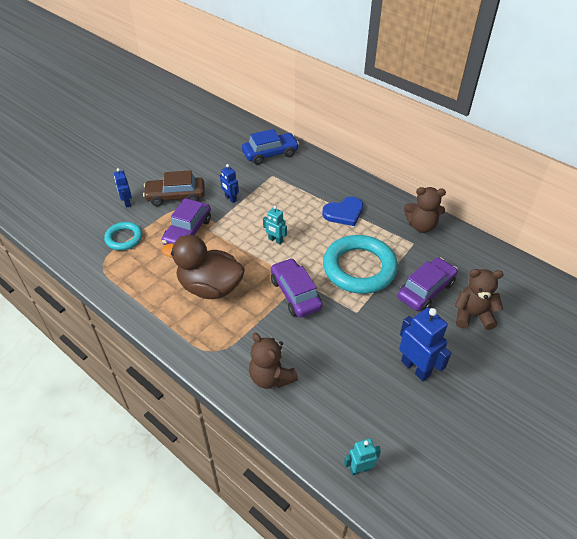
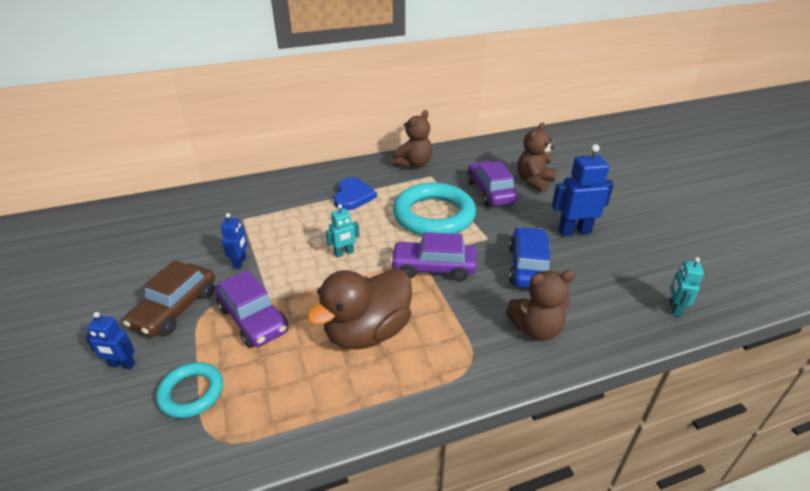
camera: 60 degrees left, 10 degrees down
blue robot [220,164,239,203] -> blue robot turned 75 degrees counterclockwise [221,213,247,269]
blue car [242,129,299,165] -> blue car moved to [509,227,550,288]

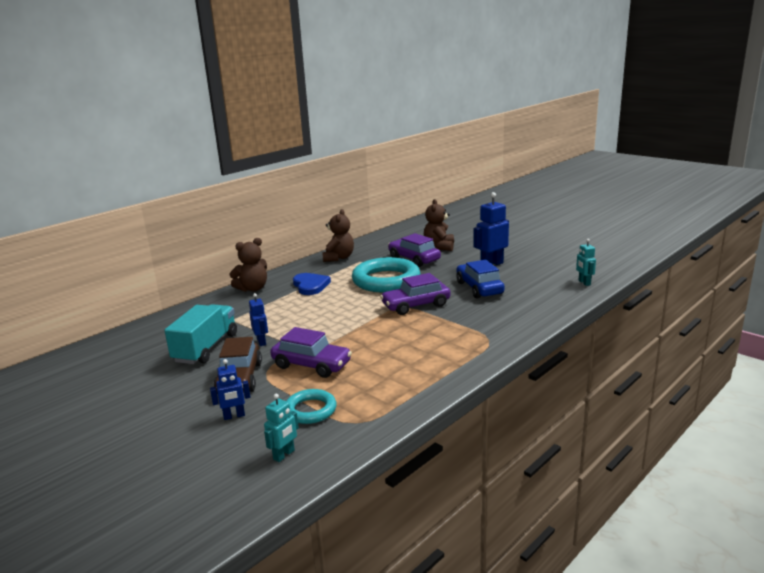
camera: 25 degrees left, 15 degrees down
brown duck [307,269,412,350] -> none
turquoise robot [326,204,360,258] -> turquoise robot moved to [264,394,299,462]
brown teddy bear [506,270,575,341] -> brown teddy bear moved to [229,238,267,292]
none -> turquoise truck [164,304,237,364]

